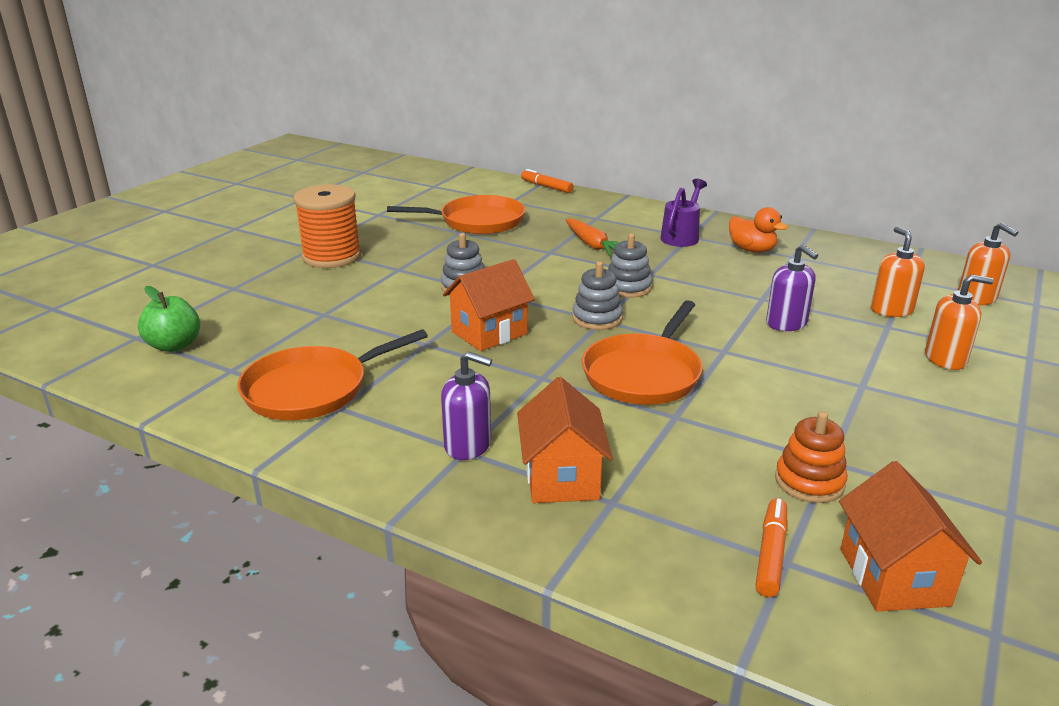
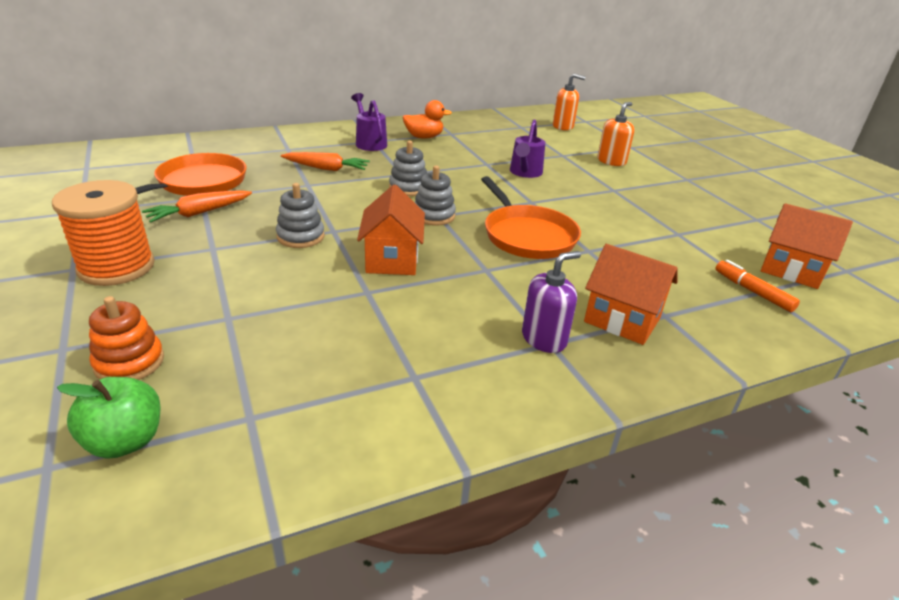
camera: 55 degrees left, 5 degrees up
orange pan [237,329,428,420] -> none
orange marker [521,169,573,193] -> none
purple soap dispenser [766,244,818,331] -> purple watering can [510,119,546,178]
orange stacking toy [775,411,847,503] -> orange stacking toy moved to [89,296,164,380]
orange soap dispenser [871,227,925,317] -> none
none -> orange carrot [142,190,252,223]

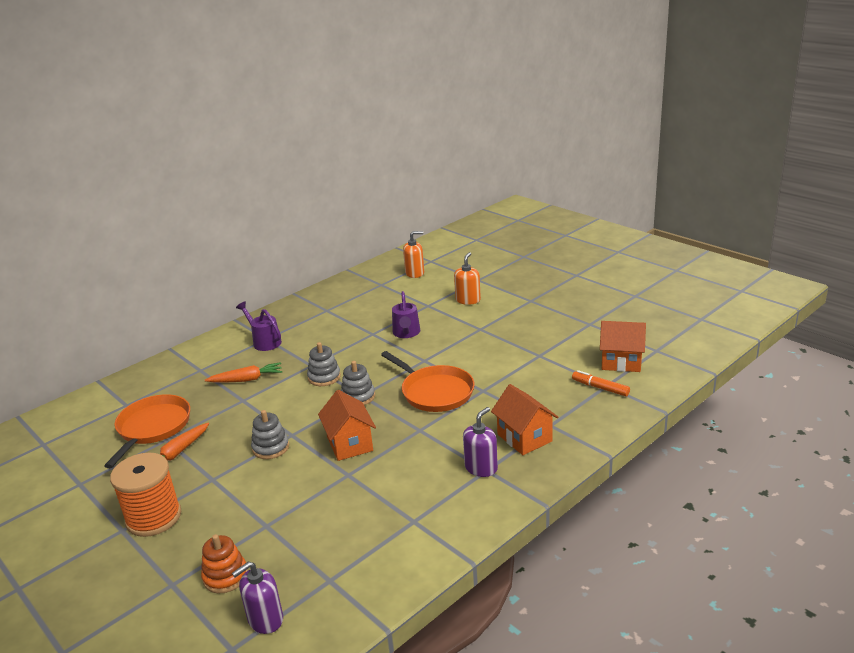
camera: 15 degrees left, 5 degrees down
green apple [57,377,161,458] -> purple soap dispenser [232,562,283,634]
orange duck [402,100,452,139] -> none
orange house [584,244,678,345] -> orange house turned 45 degrees clockwise [491,384,558,455]

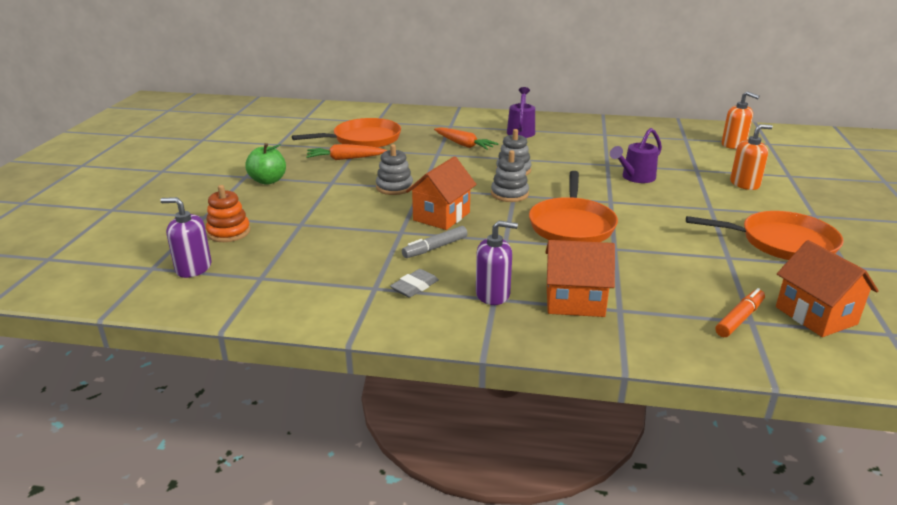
camera: 50 degrees right, 0 degrees up
orange spool [110,453,181,537] -> green apple [245,143,286,185]
orange house [491,384,558,455] -> orange house turned 75 degrees clockwise [545,240,615,317]
orange marker [572,370,630,396] -> orange marker turned 45 degrees clockwise [715,288,765,337]
none -> grey eraser [390,269,439,298]
none -> grey marker [402,226,468,258]
none -> orange pan [686,211,844,260]

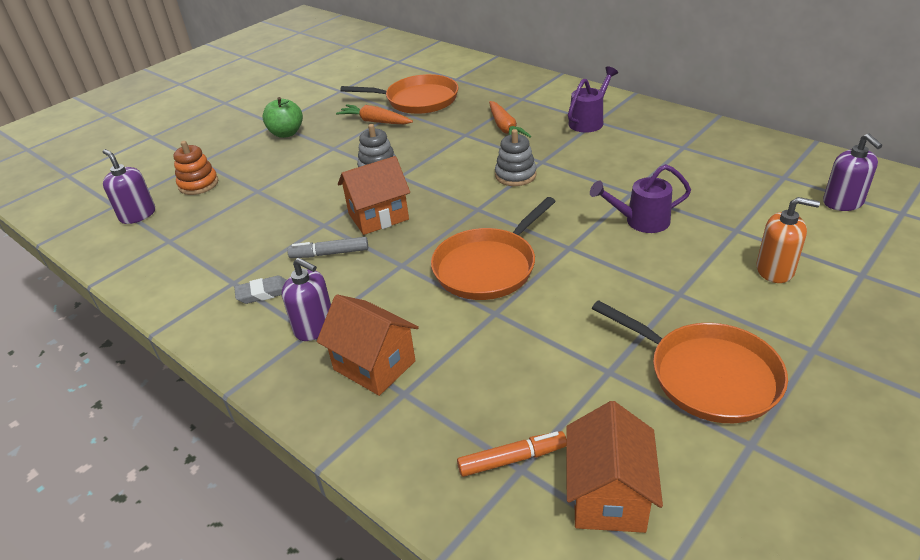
camera: 35 degrees right, 10 degrees up
grey stacking toy [491,150,529,202] -> none
orange soap dispenser [722,91,760,149] -> purple soap dispenser [823,134,882,211]

